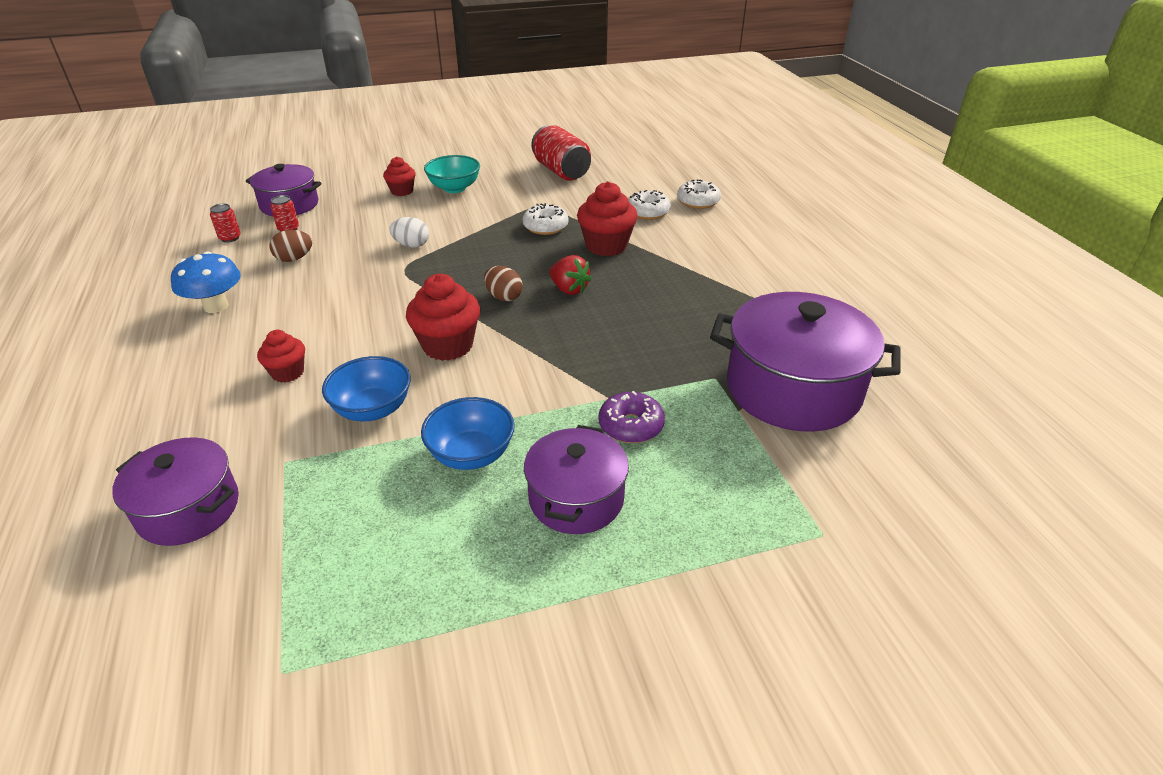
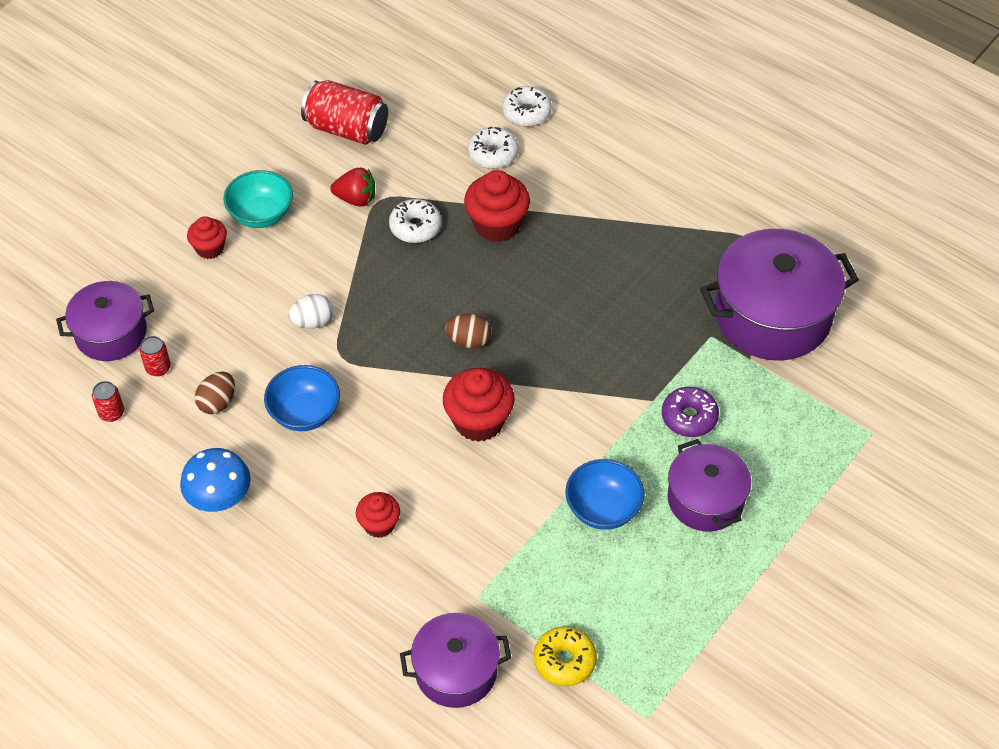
camera: 35 degrees left, 15 degrees up
blue bowl [322,356,411,421] -> blue bowl moved to [264,365,340,431]
red strawberry [549,255,592,295] -> red strawberry moved to [330,168,375,207]
none -> yellow donut [534,626,597,686]

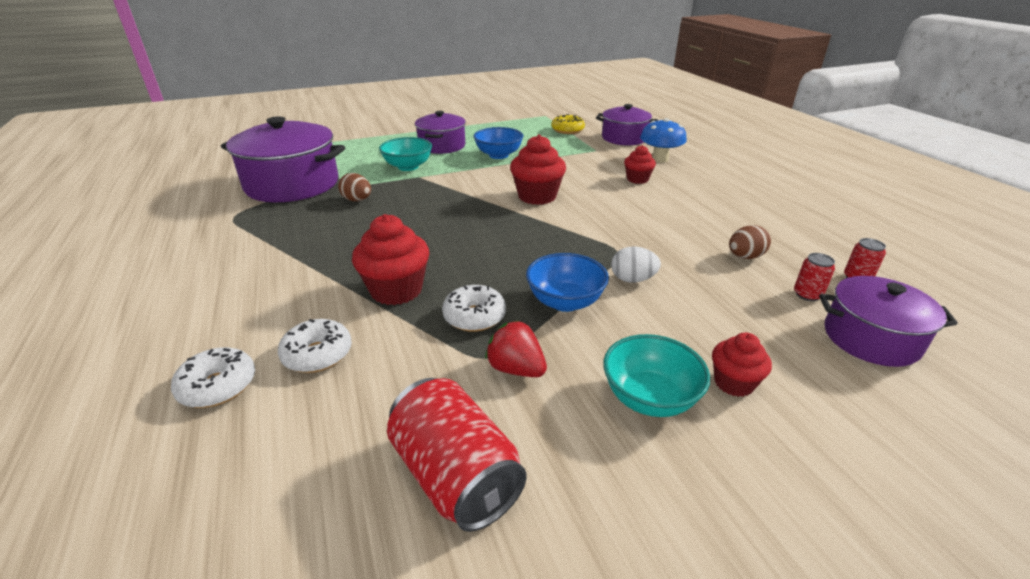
camera: 150 degrees left, 20 degrees down
blue mushroom [180,448,251,512] -> blue mushroom moved to [640,118,687,163]
blue bowl [264,365,340,431] -> blue bowl moved to [526,253,609,312]
brown egg [445,314,491,348] -> brown egg moved to [338,173,371,201]
purple donut [662,387,719,437] -> turquoise bowl [379,137,432,171]

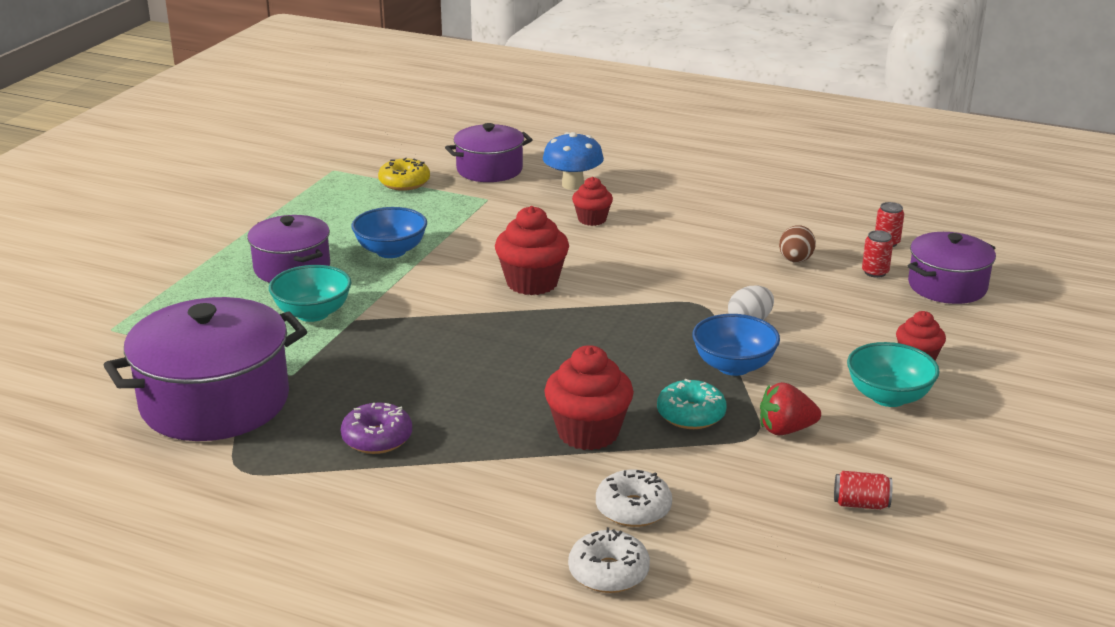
camera: 45 degrees left, 5 degrees down
brown egg [338,173,371,201] -> none
red can [387,378,527,532] -> red can [834,471,893,510], size x0.47
white donut [442,285,506,332] -> turquoise donut [657,379,727,429]
none -> purple donut [341,402,412,454]

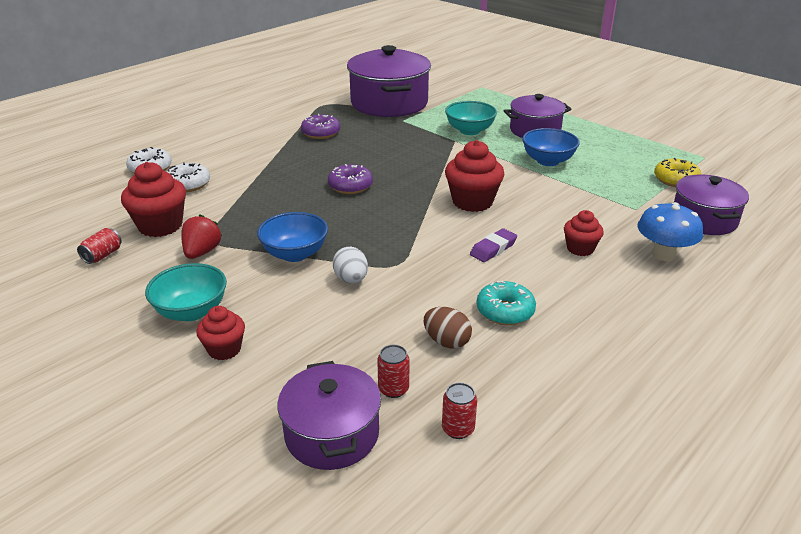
camera: 110 degrees right, 5 degrees up
red cupcake [544,345,634,450] -> red cupcake moved to [121,162,186,237]
turquoise donut [657,379,727,429] -> turquoise donut moved to [476,281,536,325]
none -> purple donut [328,164,373,194]
none -> purple eraser [470,228,517,262]

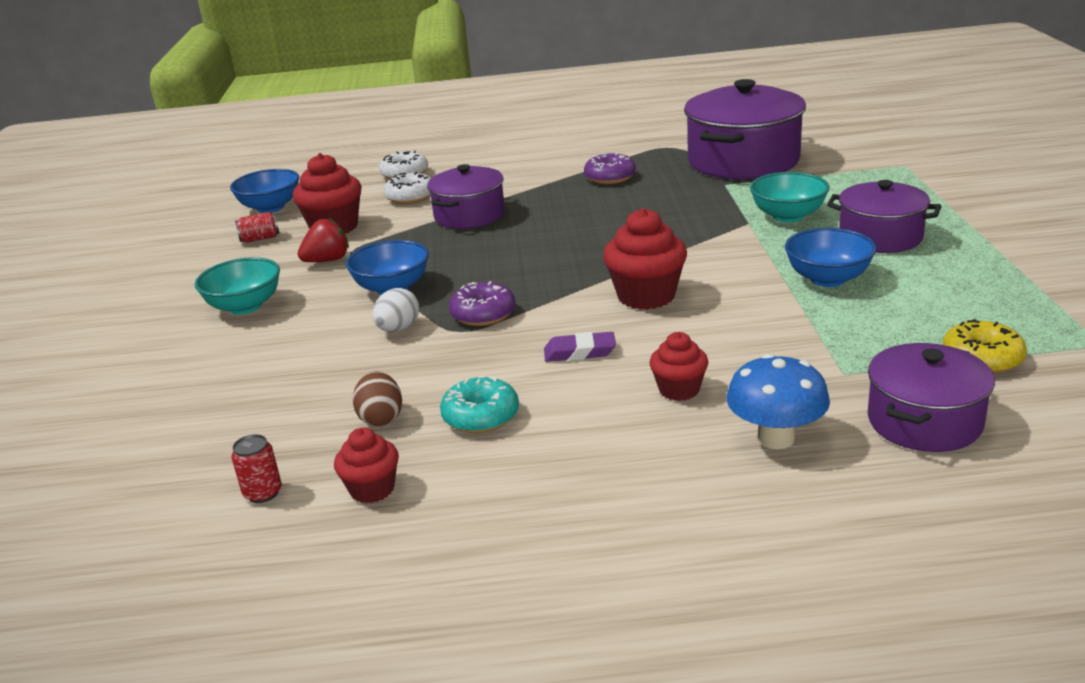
camera: 45 degrees right, 5 degrees down
red cupcake [196,306,245,360] -> red cupcake moved to [334,427,399,503]
purple pot [277,361,381,470] -> purple pot moved to [427,164,505,229]
purple donut [328,164,373,194] -> purple donut moved to [449,281,515,326]
red can [377,345,410,398] -> none
none -> blue bowl [230,169,300,213]

